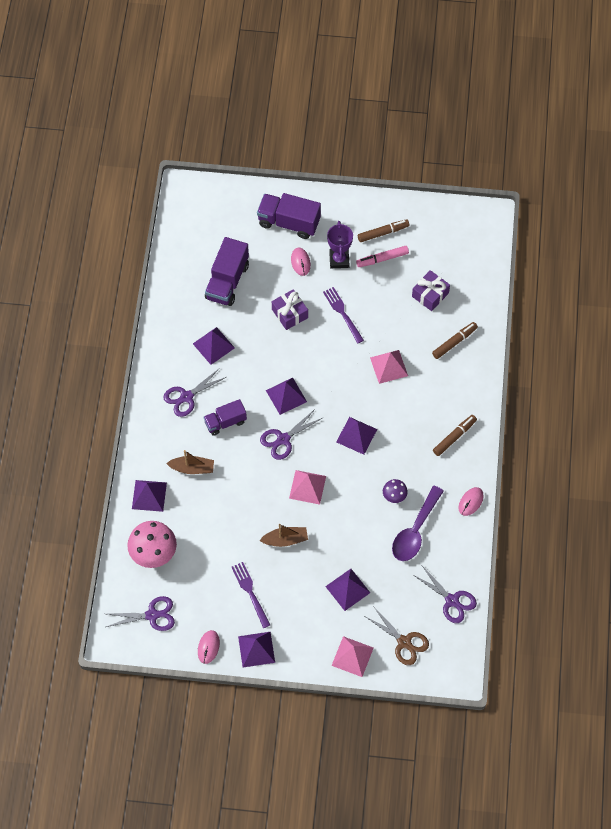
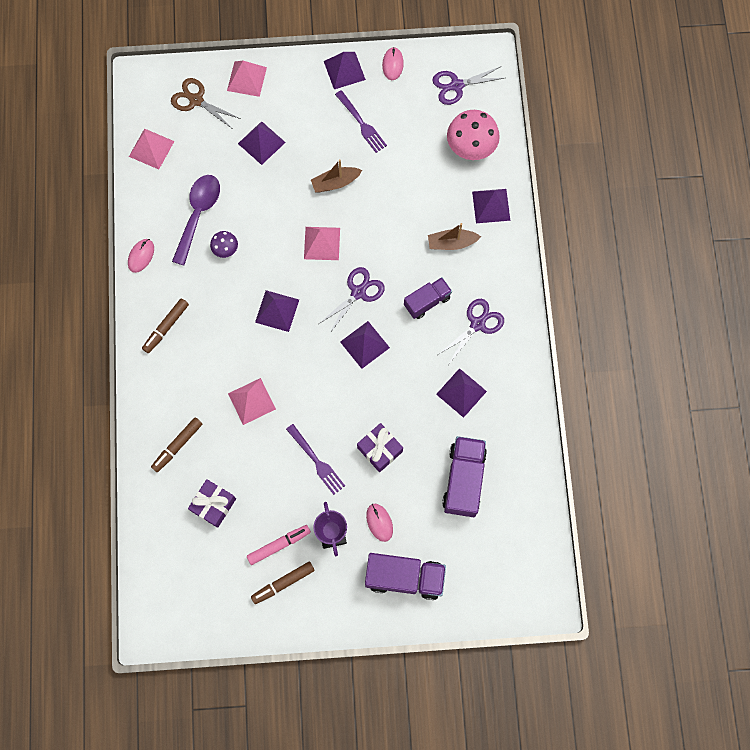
camera: 170 degrees right, 10 degrees up
purple scissors [412,566,477,623] -> pink pyramid [129,128,174,169]

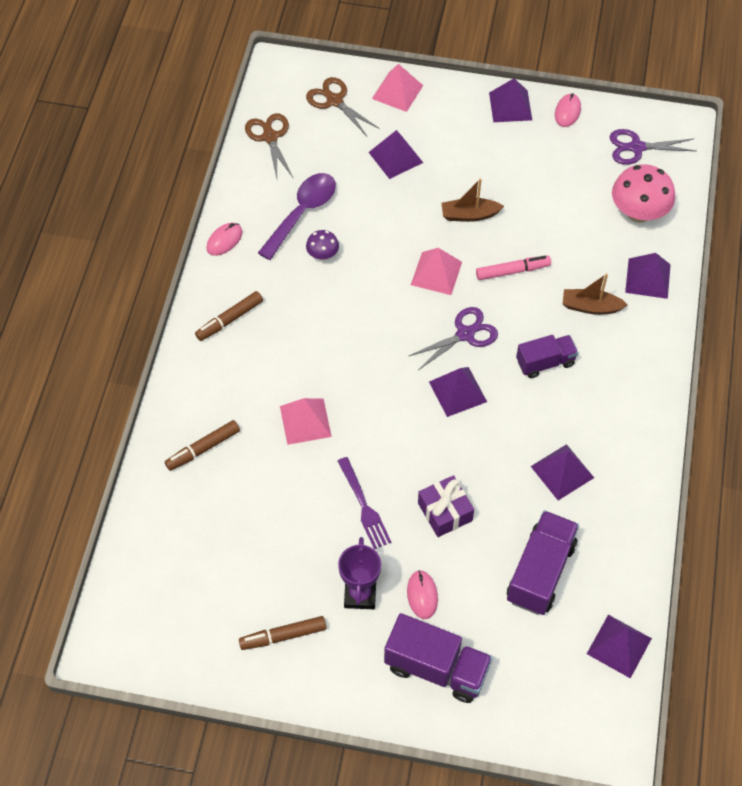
camera: 15 degrees right, 15 degrees down
pink pyramid [129,128,174,169] -> brown scissors [245,113,294,179]
purple gift [188,479,236,528] -> none
pink marker [247,525,311,565] -> pink marker moved to [476,256,551,280]
purple pyramid [255,290,299,332] -> purple pyramid moved to [587,615,652,679]
purple fork [335,90,387,153] -> none
purple scissors [438,299,504,364] -> none

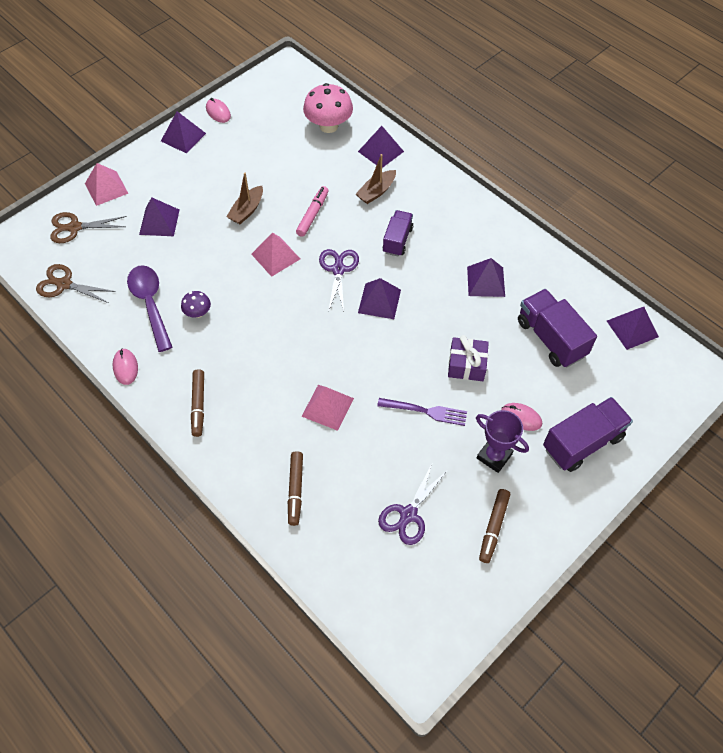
camera: 55 degrees left, 0 degrees up
purple scissors [609,129,696,165] -> purple scissors moved to [378,462,448,545]

